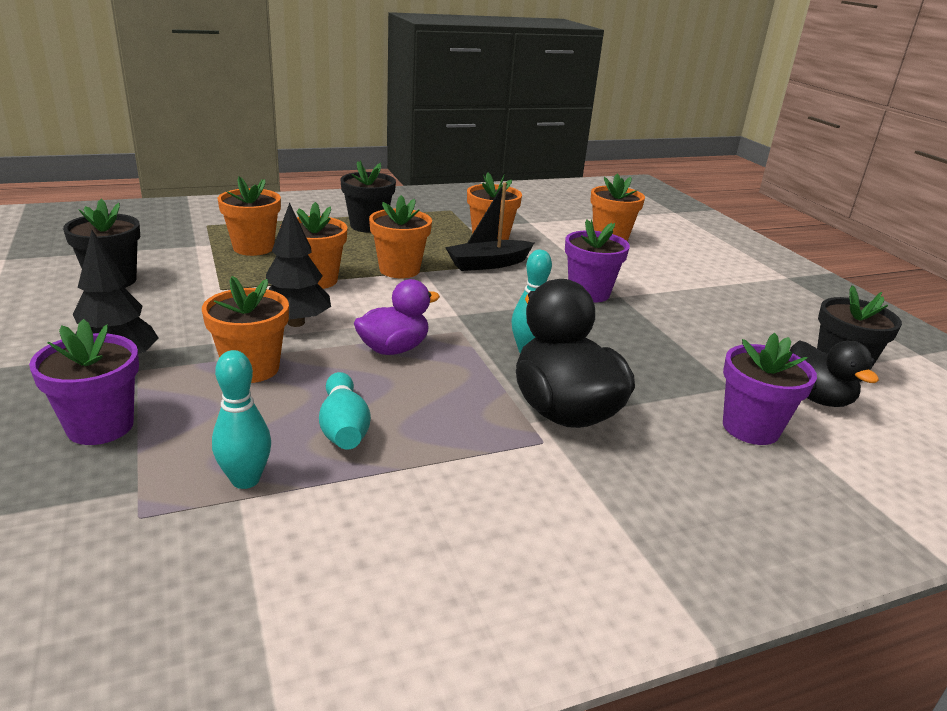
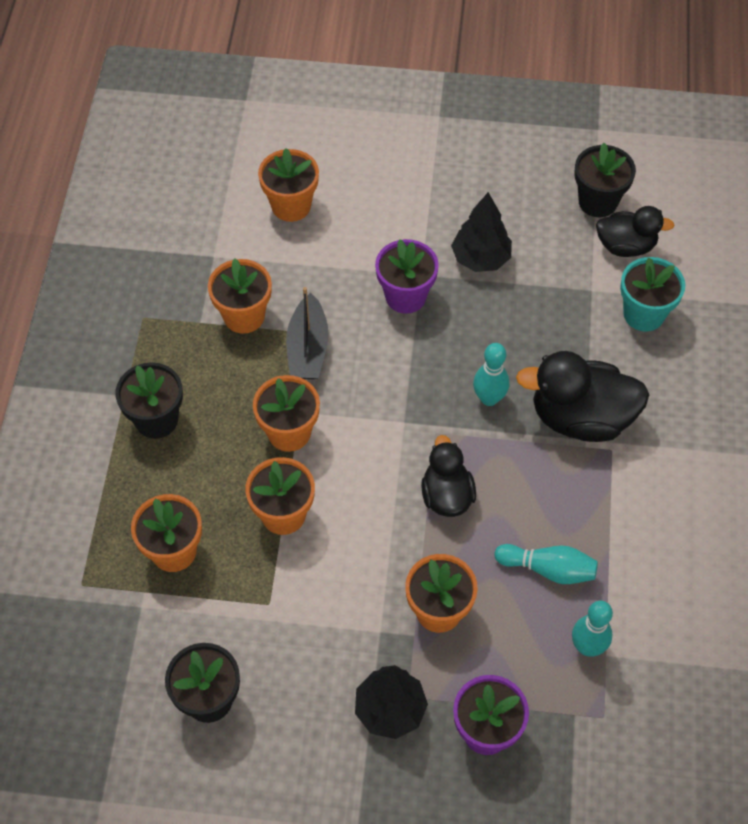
camera: 60 degrees left, 30 degrees up
black tree [266,203,331,327] -> black tree moved to [451,192,512,272]
purple duck [354,279,440,355] -> black duck [421,435,476,517]
purple flower pot [723,333,817,445] -> turquoise flower pot [620,257,685,332]

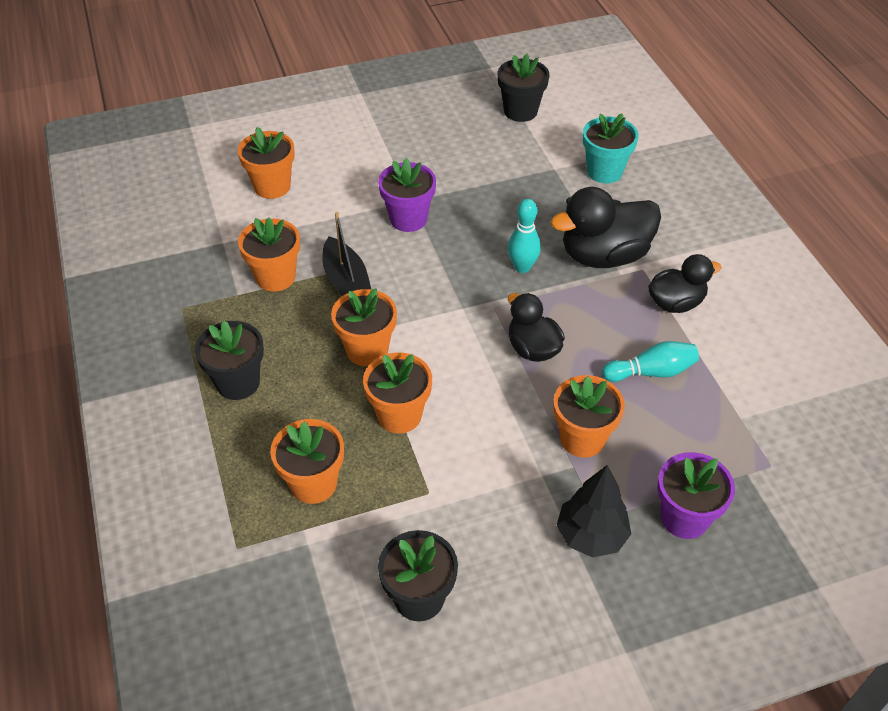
camera: 25 degrees left, 10 degrees down
black tree [451,192,512,272] -> none
turquoise bowling pin [572,601,613,657] -> none
black duck [596,206,674,257] -> black duck moved to [648,254,722,313]

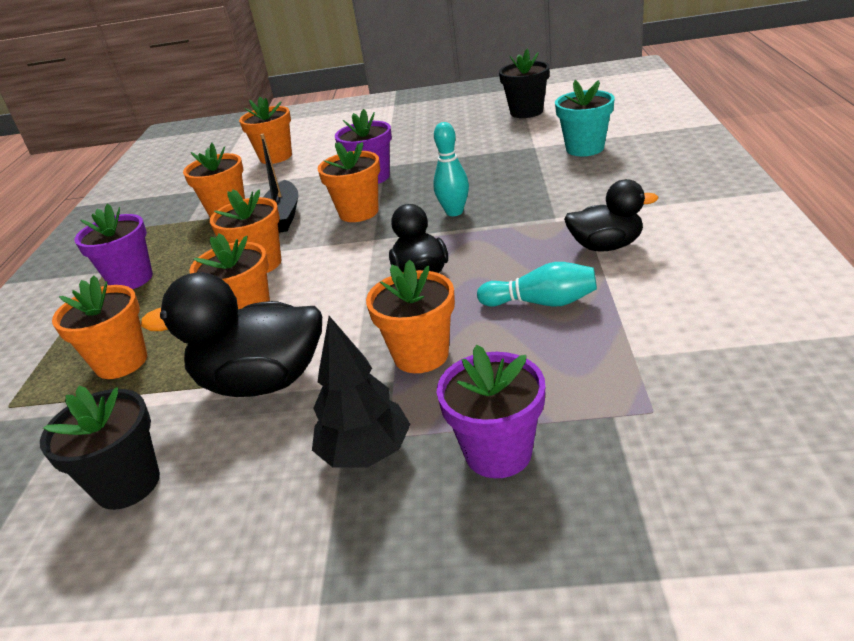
camera: 25 degrees right, 15 degrees down
black flower pot [195,321,264,400] -> purple flower pot [74,204,153,289]
black duck [551,187,661,268] -> black duck moved to [141,272,322,397]
none -> orange flower pot [318,142,380,222]

